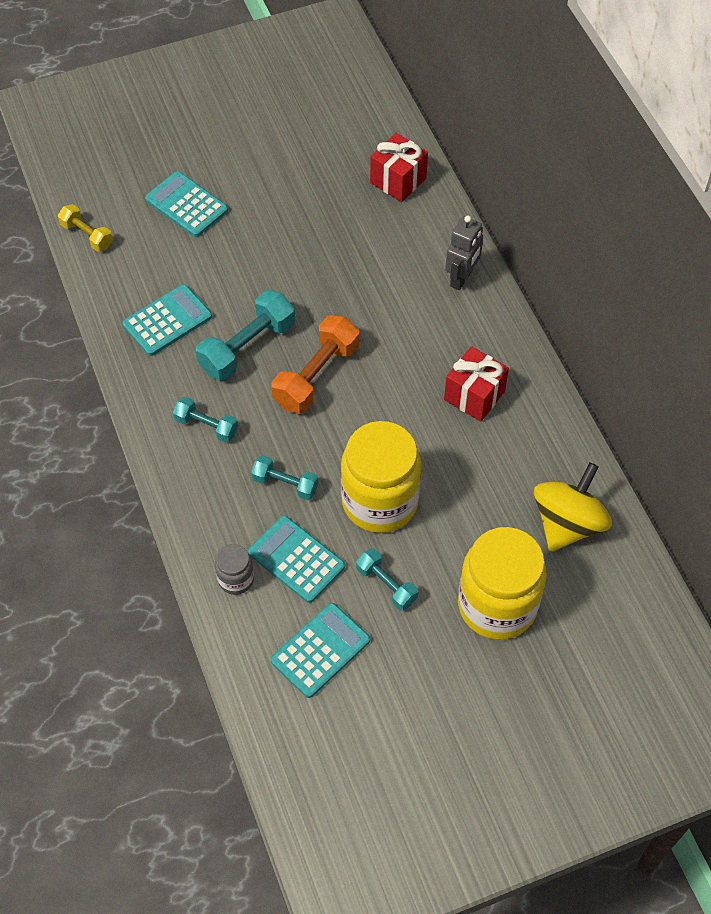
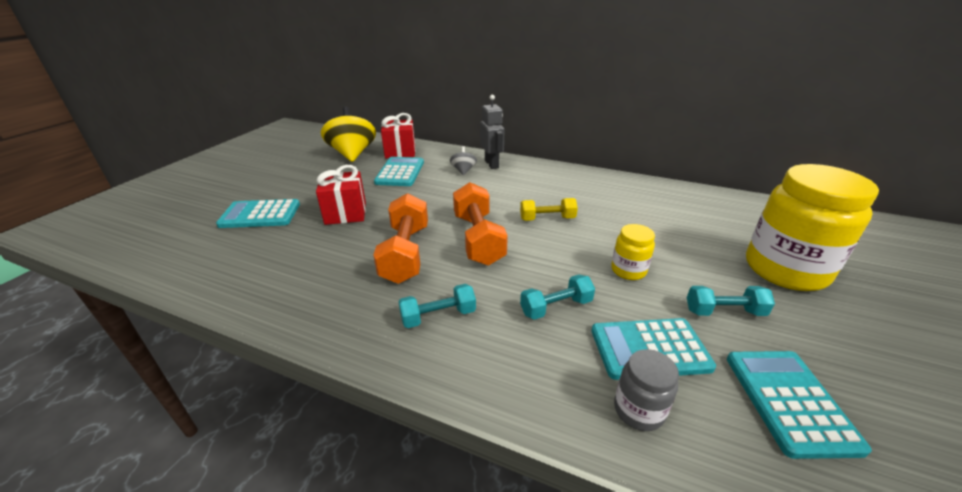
camera: 45 degrees left, 25 degrees down
yellow dumbbell [58,204,113,252] -> yellow dumbbell moved to [520,198,578,221]
turquoise calculator [122,284,212,356] -> turquoise calculator moved to [374,157,424,186]
turquoise dumbbell [196,290,295,381] -> orange dumbbell [373,193,428,284]
yellow jar [341,421,421,533] -> yellow jar [611,224,655,280], size x0.46
red gift [444,346,509,422] -> red gift moved to [316,165,366,225]
yellow spinning top [534,462,612,552] -> yellow spinning top moved to [321,107,376,162]
none -> grey spinning top [450,146,477,175]

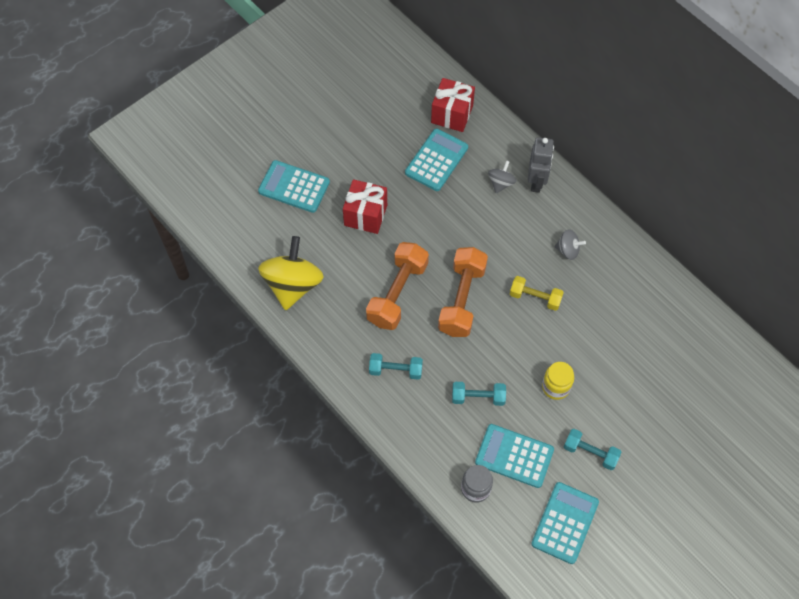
camera: 25 degrees right, 30 degrees up
yellow spinning top [321,107,376,162] -> yellow spinning top moved to [258,236,324,310]
yellow jar [746,164,879,291] -> none
none -> grey spinning top [554,229,586,260]

